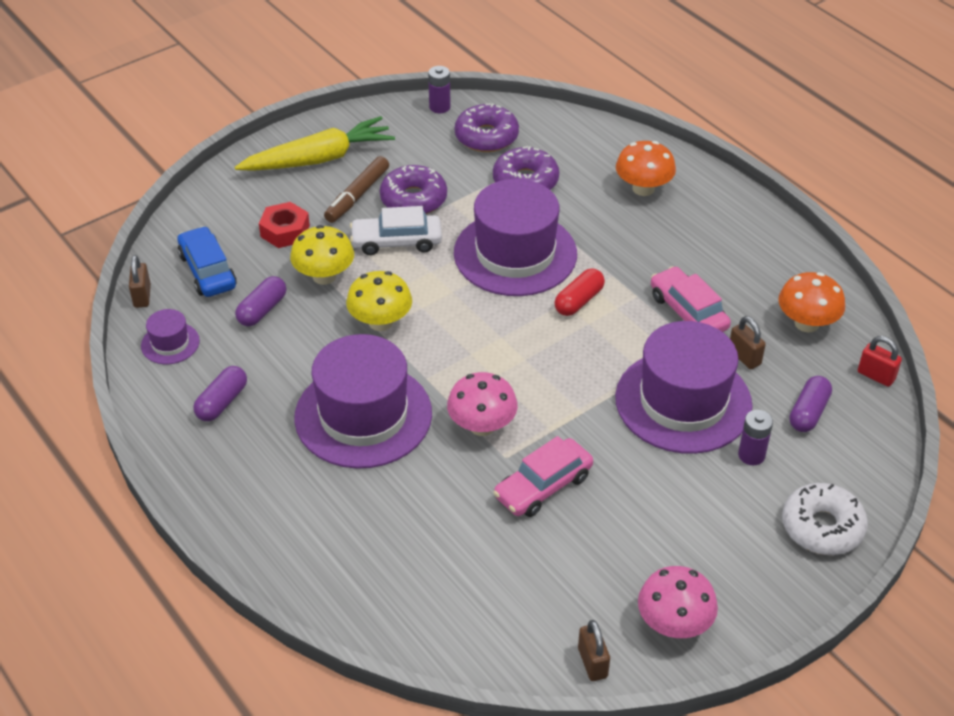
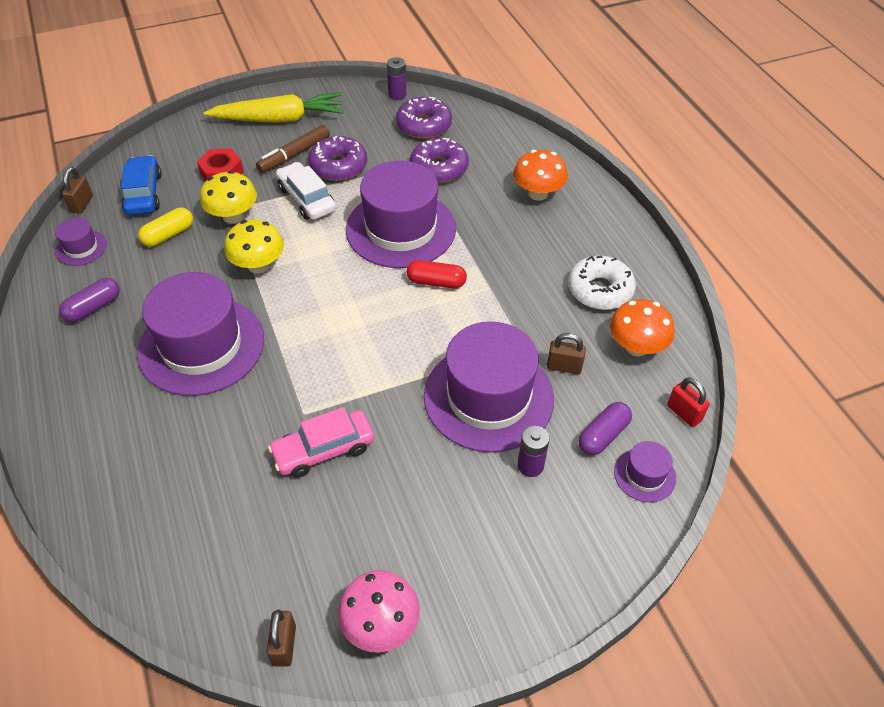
camera: 15 degrees right, 5 degrees up
purple capsule [235,276,286,326] -> yellow capsule [138,208,193,247]
white car [350,206,442,255] -> white car turned 45 degrees clockwise [276,162,336,220]
pink mushroom [447,372,518,436] -> none
red capsule [554,269,605,316] -> red capsule turned 45 degrees clockwise [407,260,467,288]
pink car [651,266,731,332] -> none
brown padlock [730,316,766,369] -> brown padlock turned 60 degrees counterclockwise [547,333,586,374]
white donut [782,483,868,555] -> white donut moved to [568,256,636,310]
none -> purple hat [614,441,676,502]

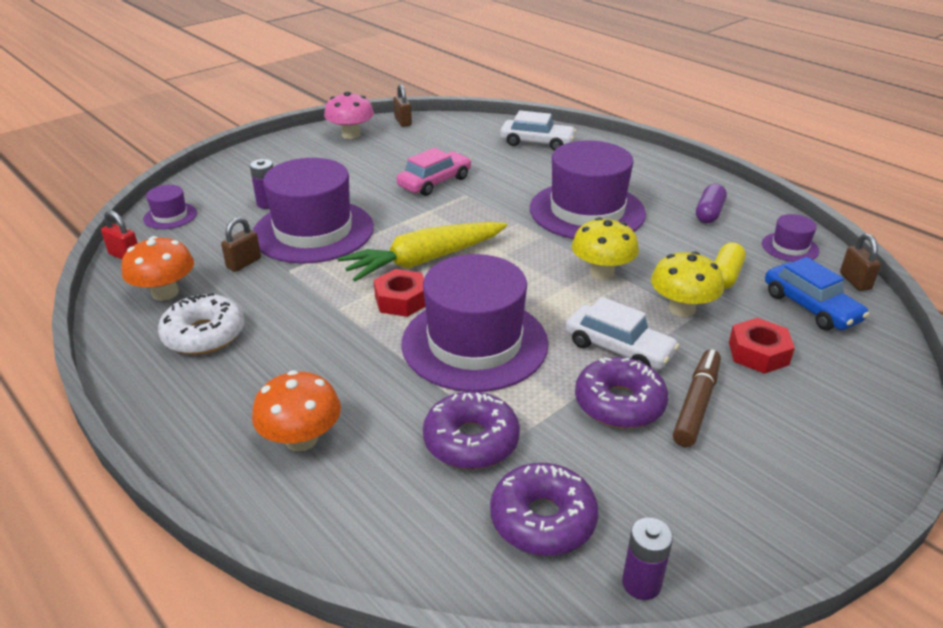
camera: 160 degrees right, 15 degrees down
yellow carrot [204,93,344,123] -> yellow carrot moved to [338,222,507,282]
red capsule [407,260,467,288] -> red nut [374,269,425,317]
brown padlock [547,333,586,374] -> brown padlock turned 45 degrees counterclockwise [221,217,261,272]
purple capsule [578,402,632,455] -> none
none -> white car [500,110,576,151]

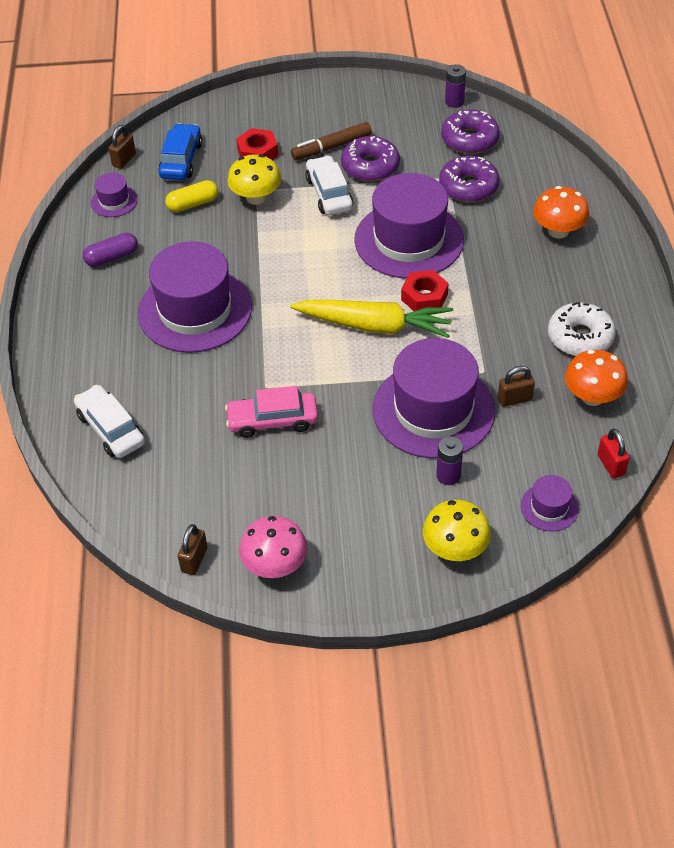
camera: 140 degrees left, 15 degrees up
yellow mushroom [572,217,639,280] -> yellow mushroom moved to [423,500,491,561]

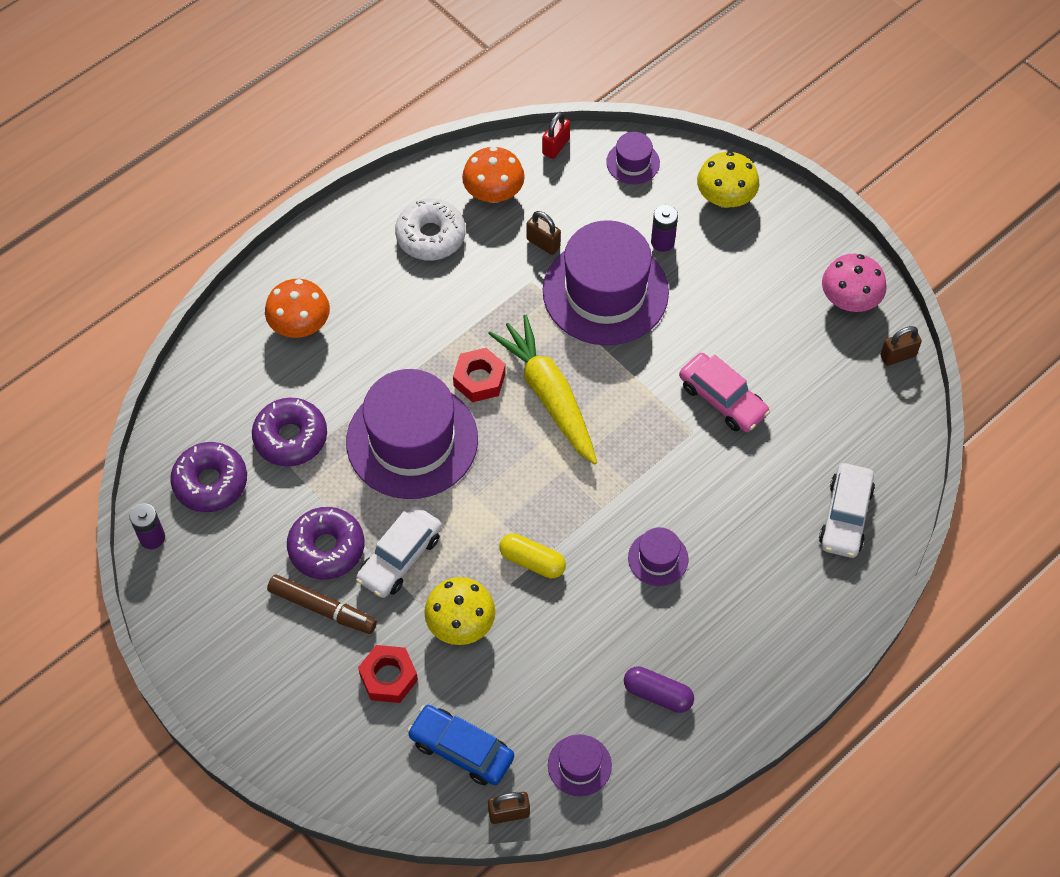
camera: 130 degrees left, 10 degrees up
purple hat [138,242,252,353] -> purple hat [628,527,688,586], size x0.44
blue car [158,123,202,180] -> blue car turned 60 degrees clockwise [407,705,514,785]
yellow capsule [165,180,218,212] -> yellow capsule moved to [499,533,566,578]

